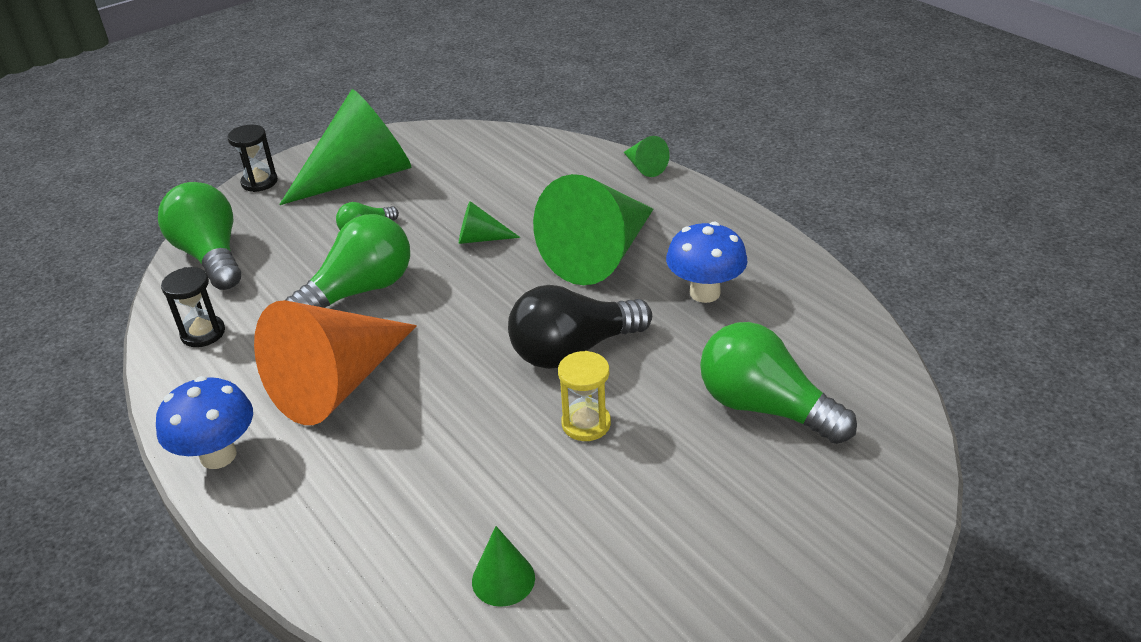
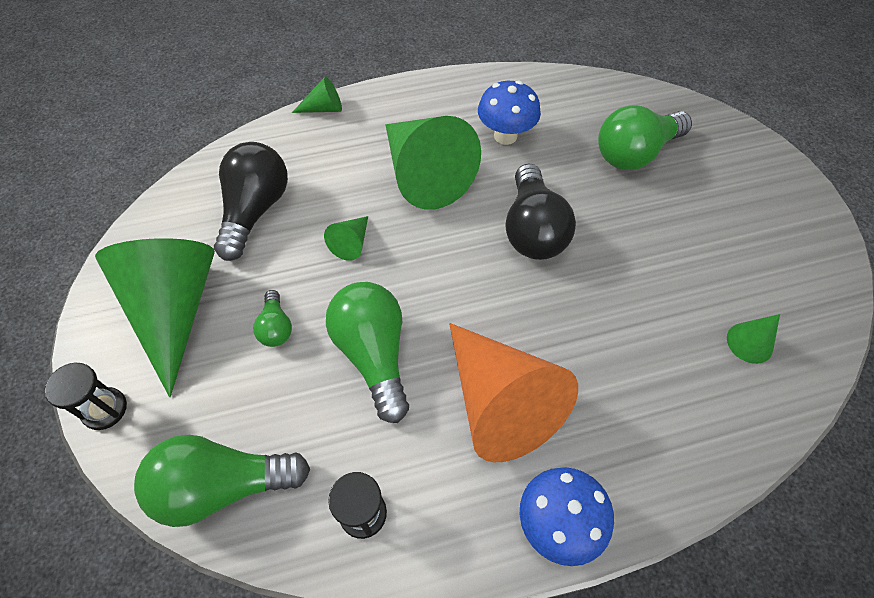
camera: 70 degrees left, 20 degrees up
yellow hourglass [558,351,611,441] -> none
none -> black light bulb [214,142,288,261]

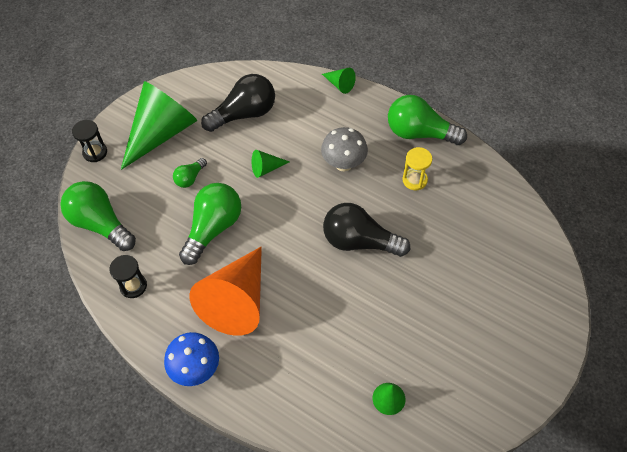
camera: 50 degrees right, 0 degrees up
green cone [386,116,481,210] -> grey mushroom [321,127,368,171]
blue mushroom [478,81,541,145] -> yellow hourglass [402,147,432,190]
black light bulb [506,164,576,260] -> black light bulb turned 60 degrees clockwise [323,203,410,257]
green light bulb [598,105,692,170] -> green light bulb moved to [388,95,467,145]

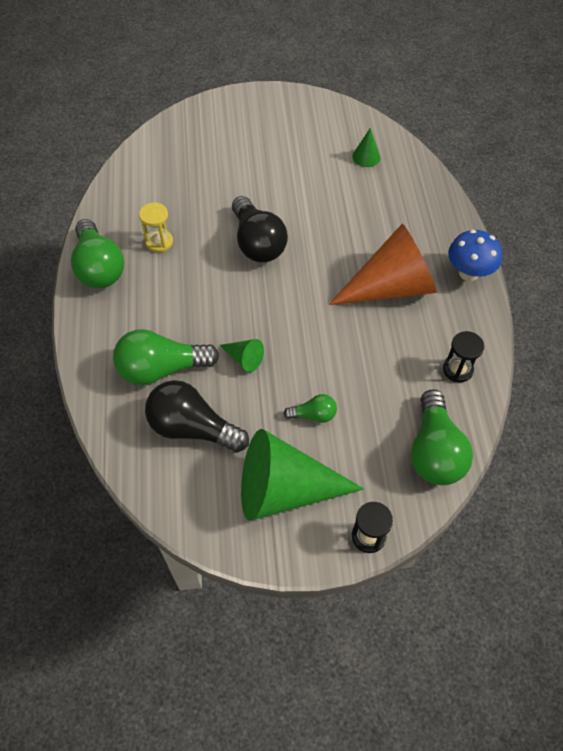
camera: 130 degrees left, 0 degrees up
green light bulb [179,183,241,265] -> green light bulb moved to [113,329,219,385]
grey mushroom [321,127,368,171] -> none
green cone [322,68,356,94] -> none

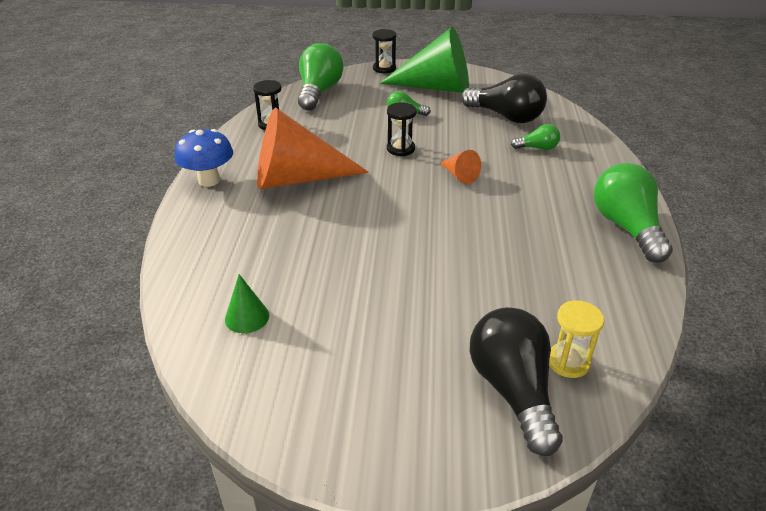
camera: 170 degrees left, 20 degrees down
green light bulb [113,329,219,385] -> green light bulb [511,124,560,150], size x0.50
yellow hourglass [139,202,173,252] -> yellow hourglass moved to [549,301,604,378]
green cone [220,339,264,372] -> none
black light bulb [232,196,288,262] -> black light bulb moved to [470,307,563,456]
none -> black hourglass [387,102,417,156]
none -> orange cone [440,150,481,184]

